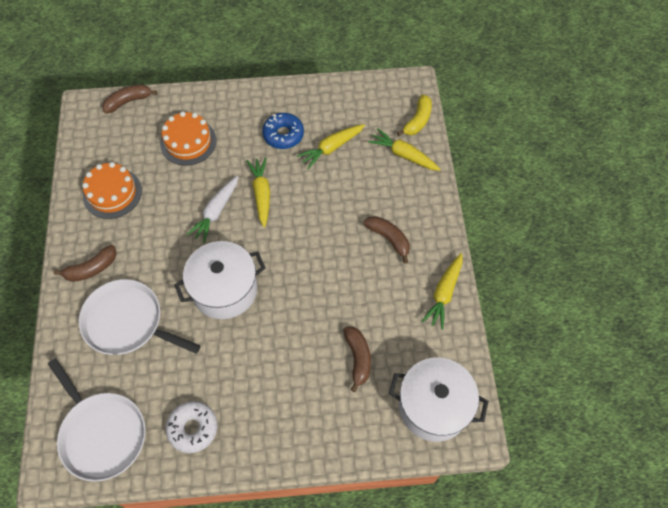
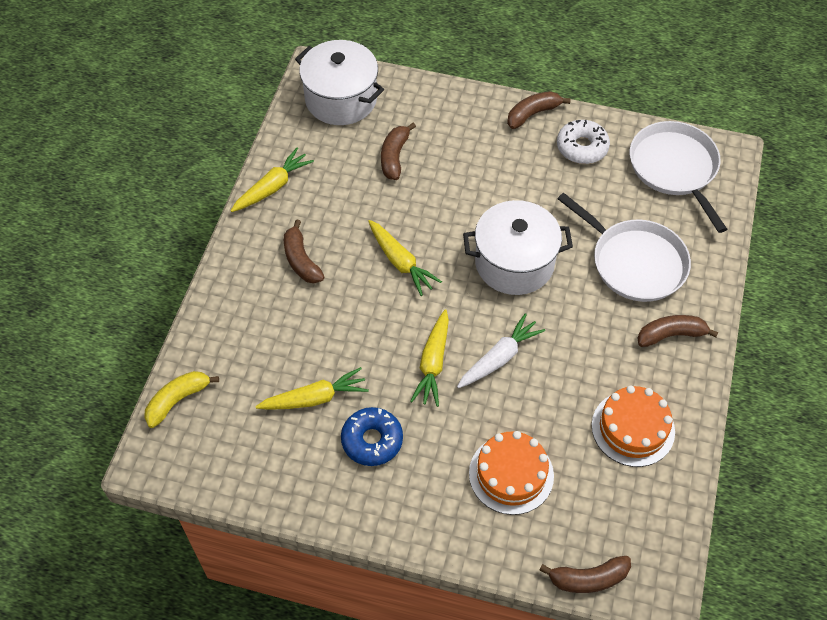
camera: 160 degrees left, 5 degrees down
yellow carrot [368,128,441,171] -> yellow carrot moved to [368,220,442,296]
none -> brown banana [507,91,571,129]

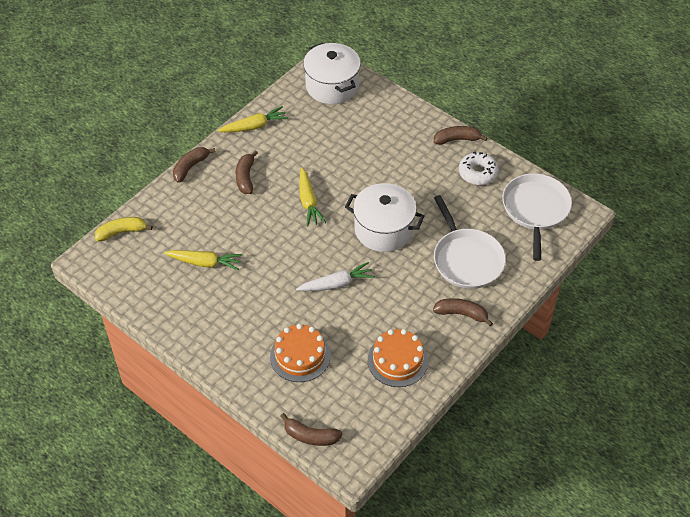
camera: 25 degrees right, 5 degrees down
blue donut [341,407,403,466] -> none
brown banana [381,123,416,180] -> brown banana moved to [173,147,216,183]
yellow carrot [410,309,449,407] -> none

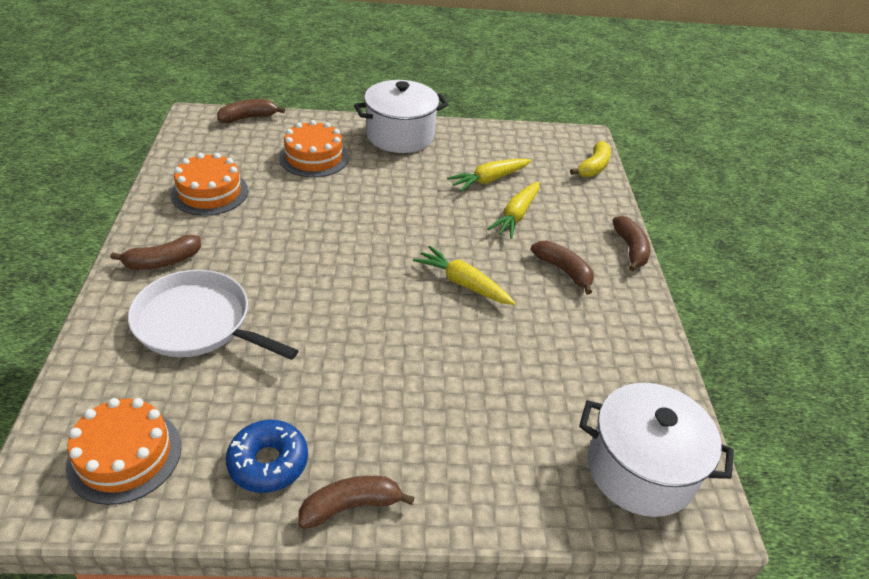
camera: 135 degrees right, 10 degrees down
yellow carrot [218,106,289,132] -> yellow carrot moved to [487,181,540,239]
white carrot [296,262,375,291] -> none
white pot [345,183,424,252] -> white pot moved to [354,80,448,153]
brown banana [434,126,488,145] -> brown banana turned 150 degrees counterclockwise [298,476,415,529]
white donut [459,152,499,185] -> blue donut [226,420,308,493]
white pan [502,173,572,261] -> orange cake [66,398,182,505]

